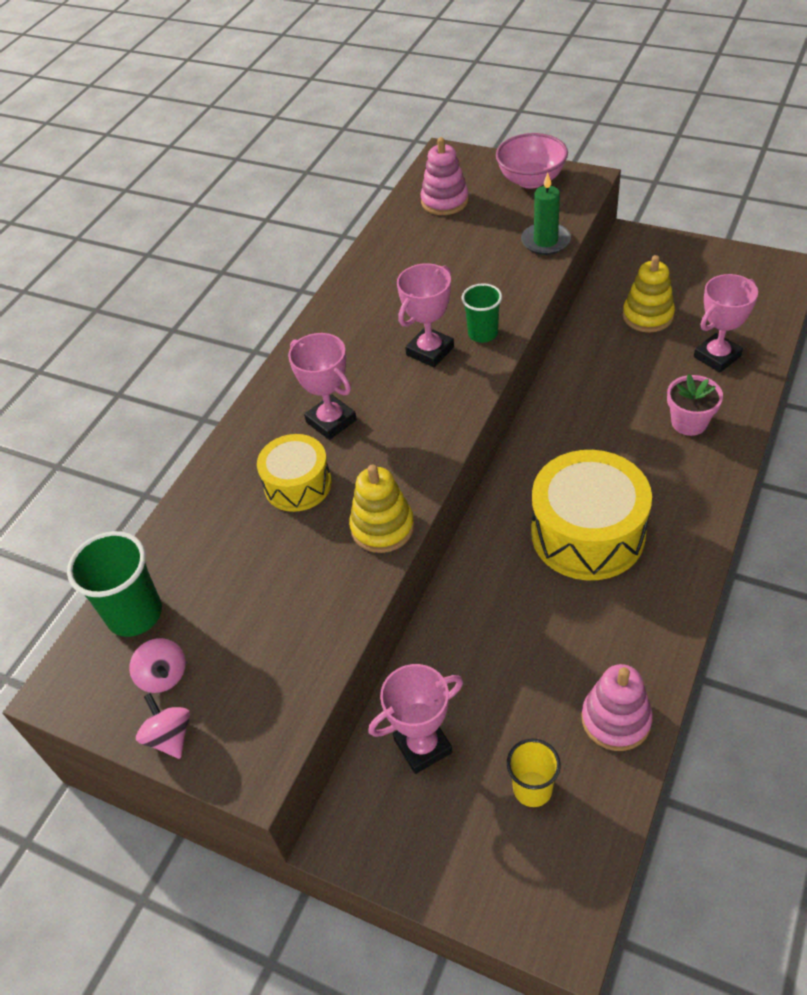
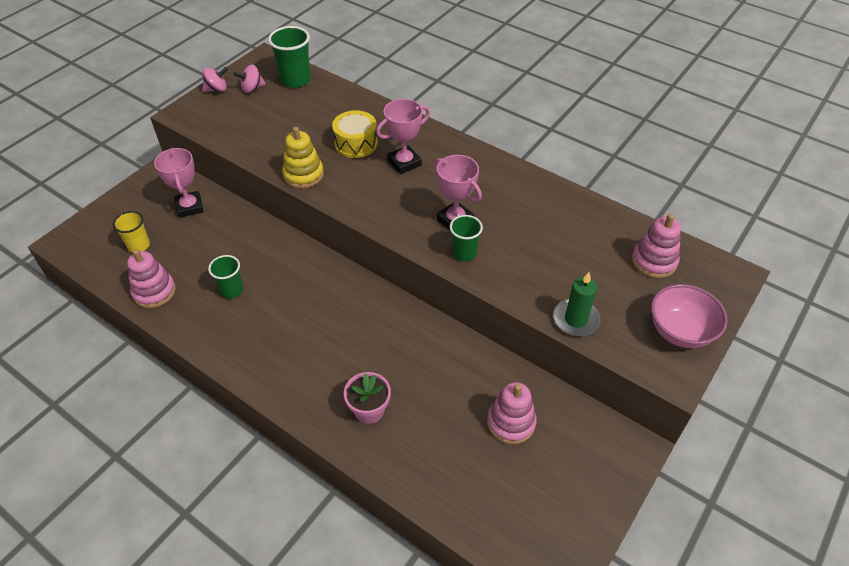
camera: 95 degrees right, 0 degrees up
yellow drum [531,450,652,580] -> none
yellow stacking toy [623,255,675,332] -> pink stacking toy [487,382,537,444]
pink trophy [694,274,758,373] -> none
none -> green cup [208,255,243,299]

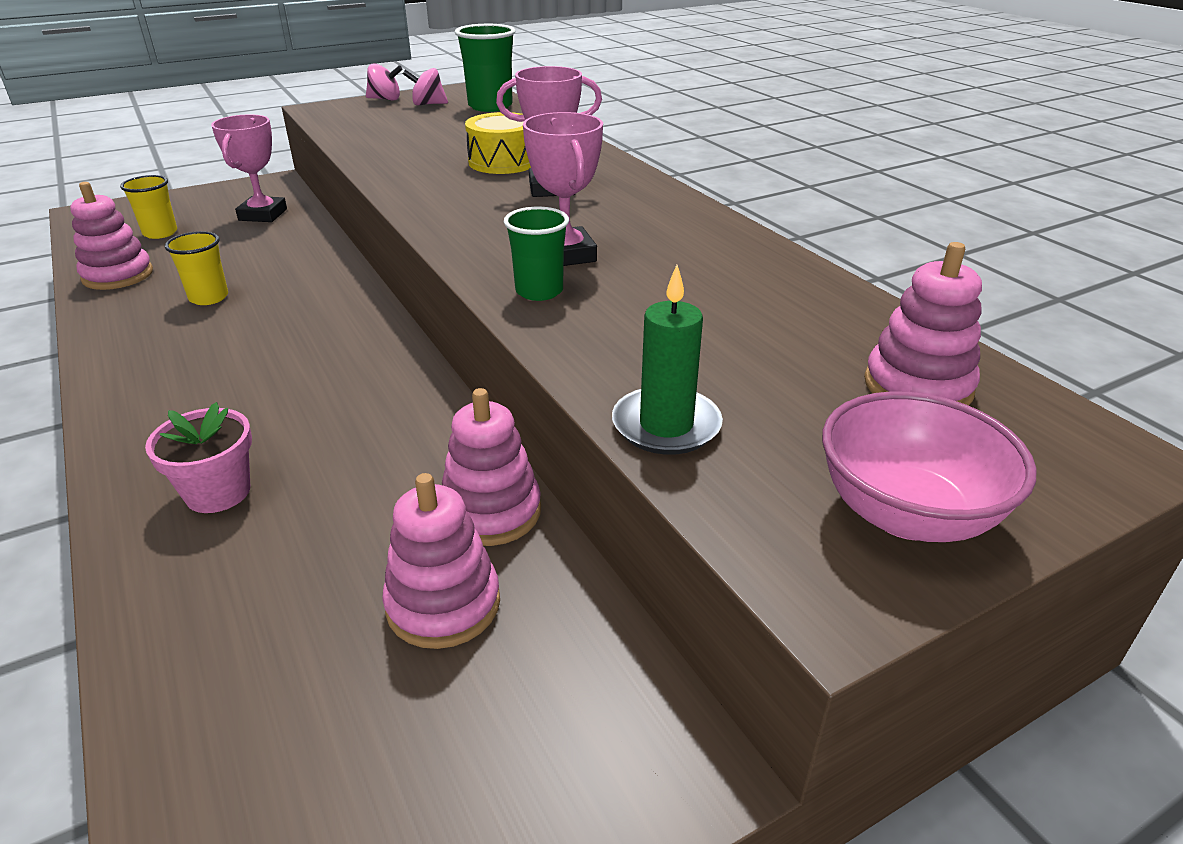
camera: 25 degrees right, 15 degrees down
green cup [208,255,243,299] -> yellow cup [165,231,228,305]
yellow stacking toy [282,127,324,188] -> none
none -> pink stacking toy [442,388,541,546]

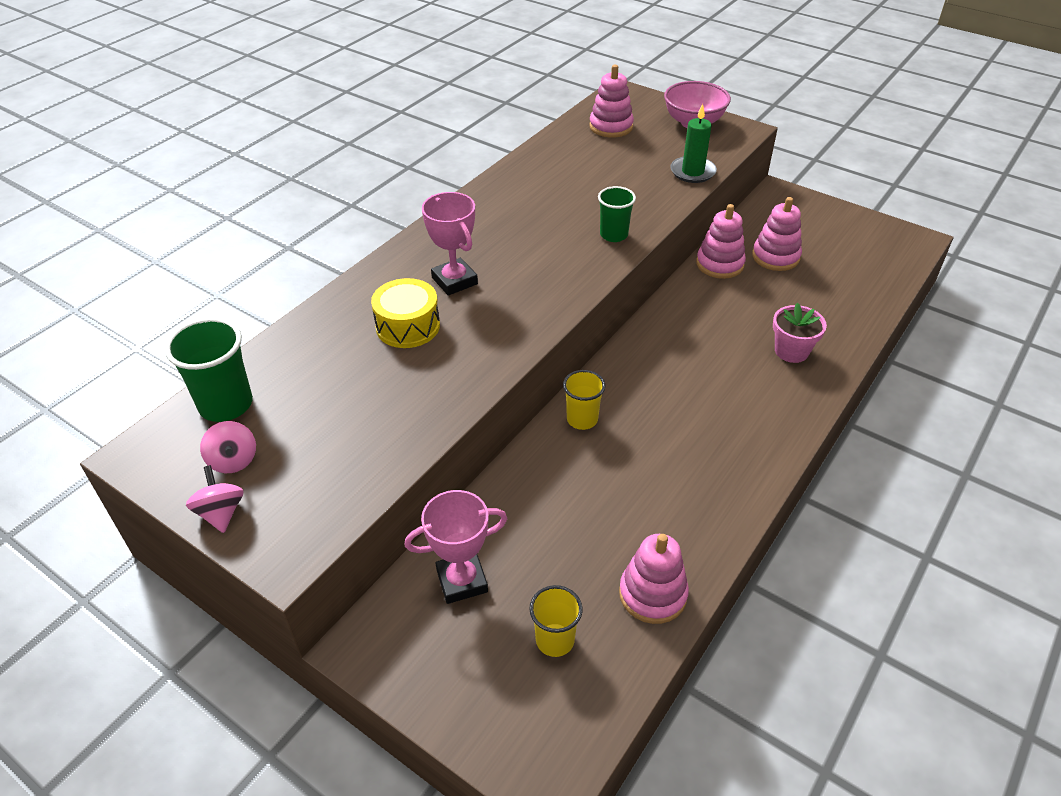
camera: 115 degrees left, 10 degrees up
yellow cup [165,231,228,305] -> yellow cup moved to [563,370,605,430]
pink trophy [523,112,603,266] -> none

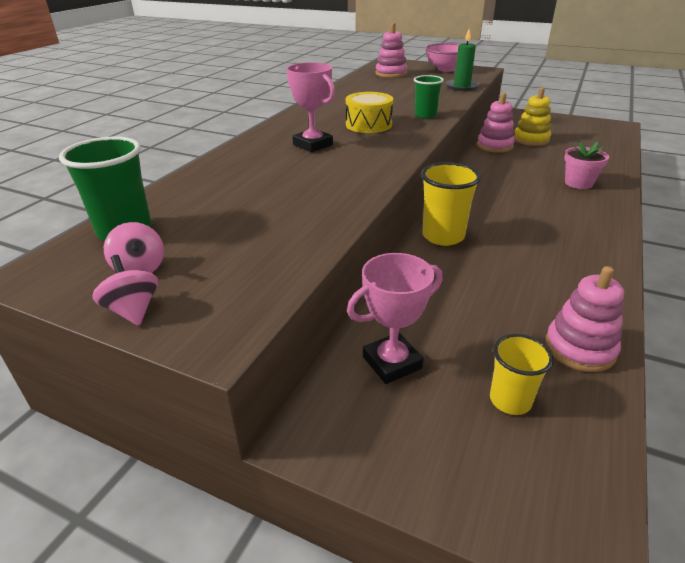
camera: 10 degrees left, 10 degrees down
yellow drum [371,278,440,348] -> yellow drum moved to [346,92,393,133]
yellow cup [563,370,605,430] -> yellow cup [421,162,481,246], size x1.55
pink stacking toy [752,197,802,271] -> yellow stacking toy [514,87,551,146]

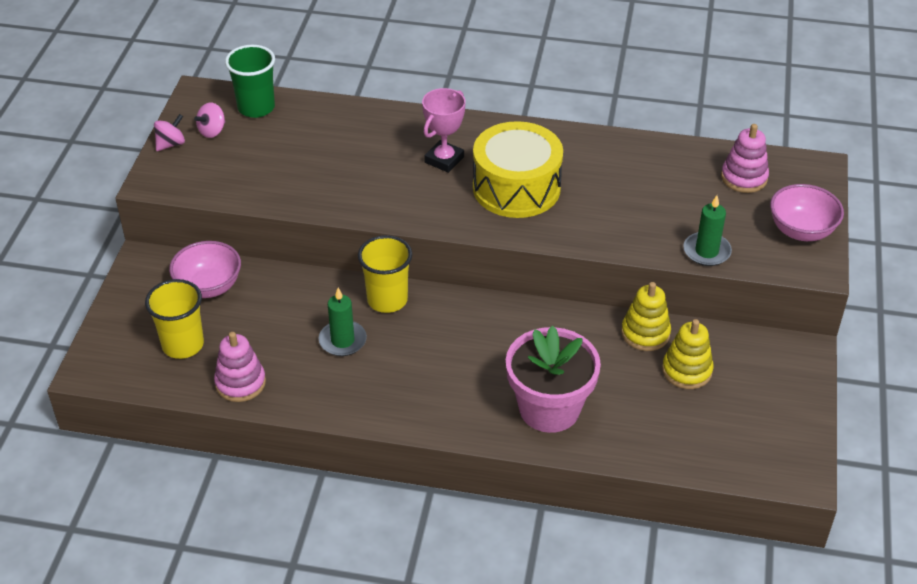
camera: 75 degrees right, 10 degrees up
yellow drum [346,92,393,133] -> yellow drum [473,121,563,218], size x1.69
pink trophy [347,253,442,384] -> pink bowl [169,241,241,298]
green cup [414,75,444,119] -> none
pink stacking toy [477,93,515,153] -> yellow stacking toy [621,282,671,351]
yellow cup [490,334,554,415] -> yellow cup [145,279,204,359], size x1.55
pink flower pot [564,141,609,189] -> pink flower pot [506,325,601,433], size x1.87
none -> green candle [318,288,367,356]

